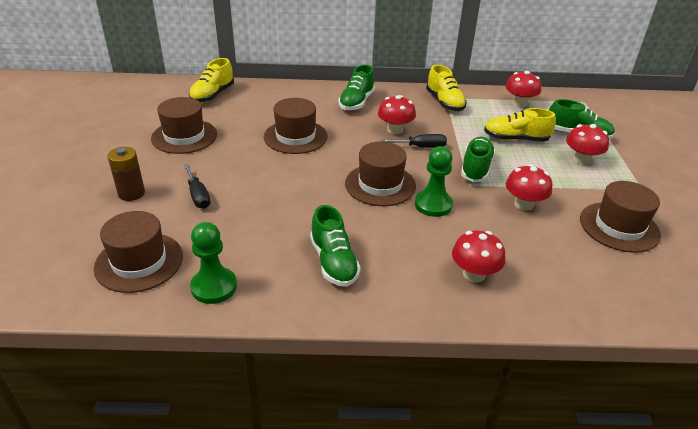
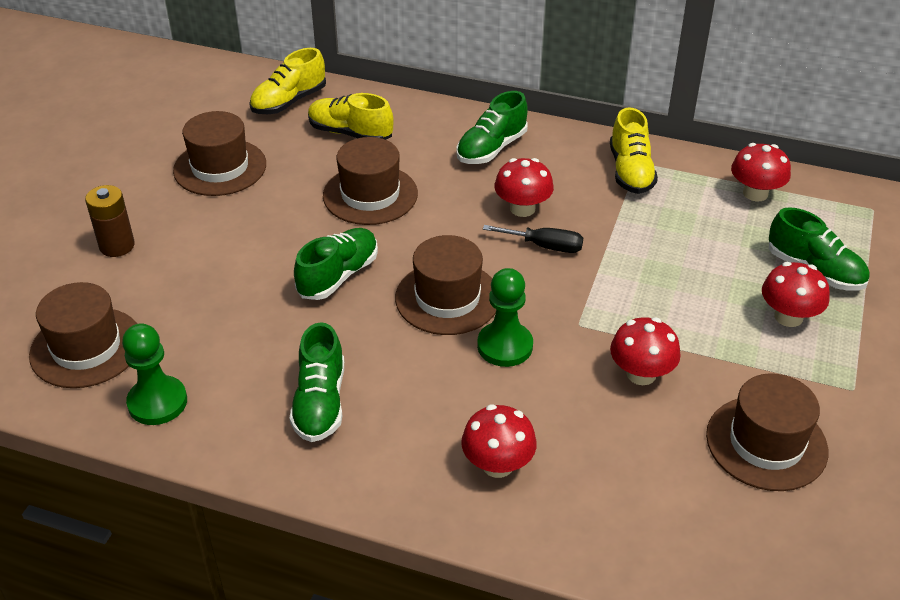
camera: 20 degrees right, 5 degrees up
black screwdriver [184,164,210,209] -> none
green shoe [461,137,495,182] -> green shoe moved to [294,228,378,300]
yellow shoe [484,108,556,141] -> yellow shoe moved to [308,93,394,140]

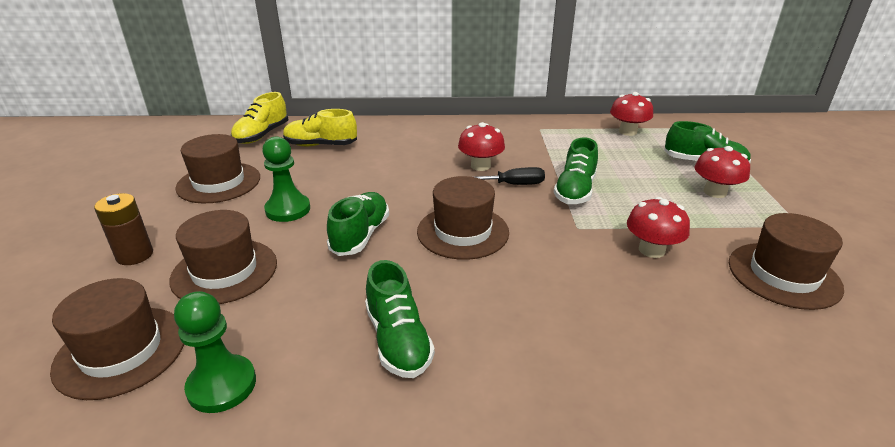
camera: 20 degrees left, 10 degrees down
brown hat [323,137,418,225] -> brown hat moved to [169,210,277,304]
green shoe [456,91,528,164] -> green shoe moved to [553,137,598,204]
red mushroom [461,404,537,478] -> none
green pawn [477,268,533,367] -> green pawn moved to [262,137,310,222]
yellow shoe [610,107,658,194] -> none

